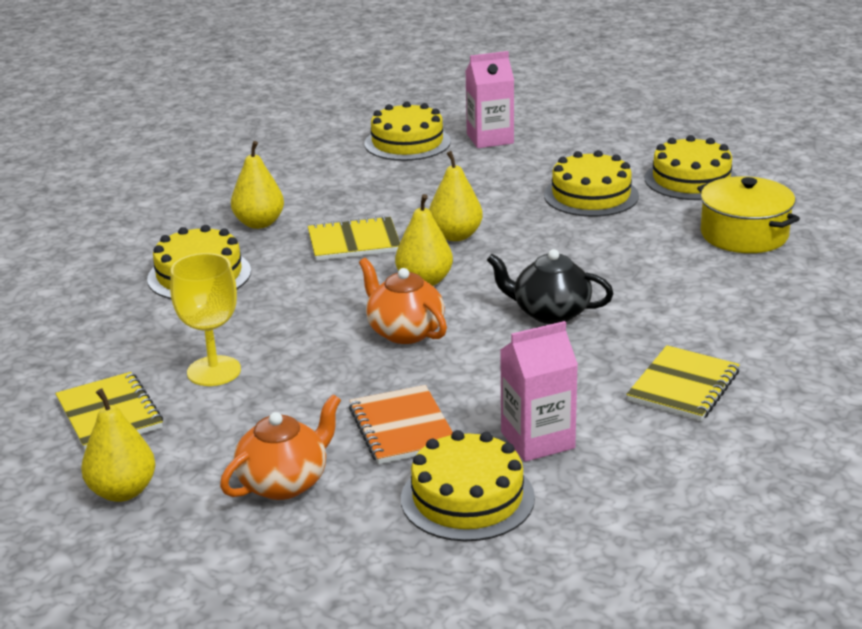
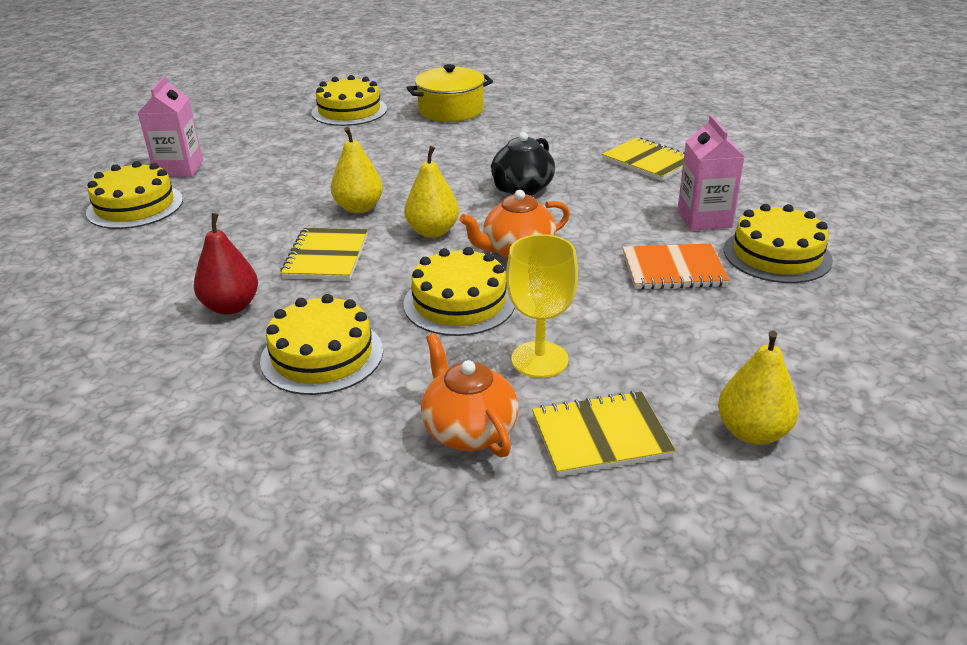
camera: 75 degrees left, 5 degrees up
orange teapot [220,394,341,500] -> orange teapot moved to [421,333,518,458]
yellow pear [231,141,284,229] -> red pear [194,213,258,315]
yellow cake [544,150,639,217] -> yellow cake moved to [404,247,515,336]

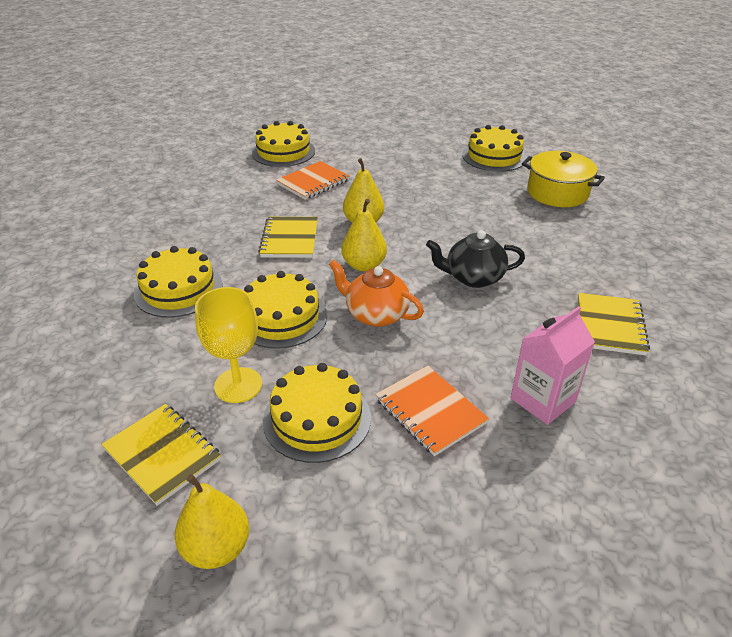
camera: 55 degrees right, 5 degrees up
pink carton [138,76,203,177] -> none
red pear [194,213,258,315] -> none
yellow notebook [280,228,368,280] -> yellow notebook turned 60 degrees counterclockwise [258,217,318,258]
orange teapot [421,333,518,458] -> none
yellow cake [724,204,833,283] -> yellow cake moved to [263,363,371,463]
none -> orange notebook [276,161,350,200]

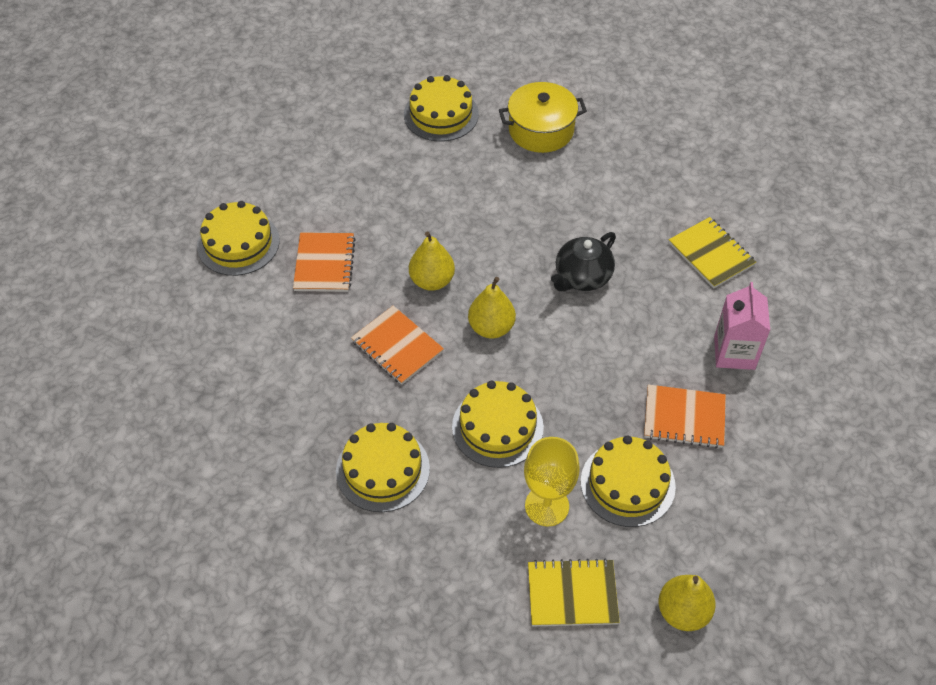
camera: 45 degrees left, 15 degrees up
yellow notebook [258,217,318,258] -> orange notebook [351,306,444,385]
orange teapot [329,260,424,327] -> none

